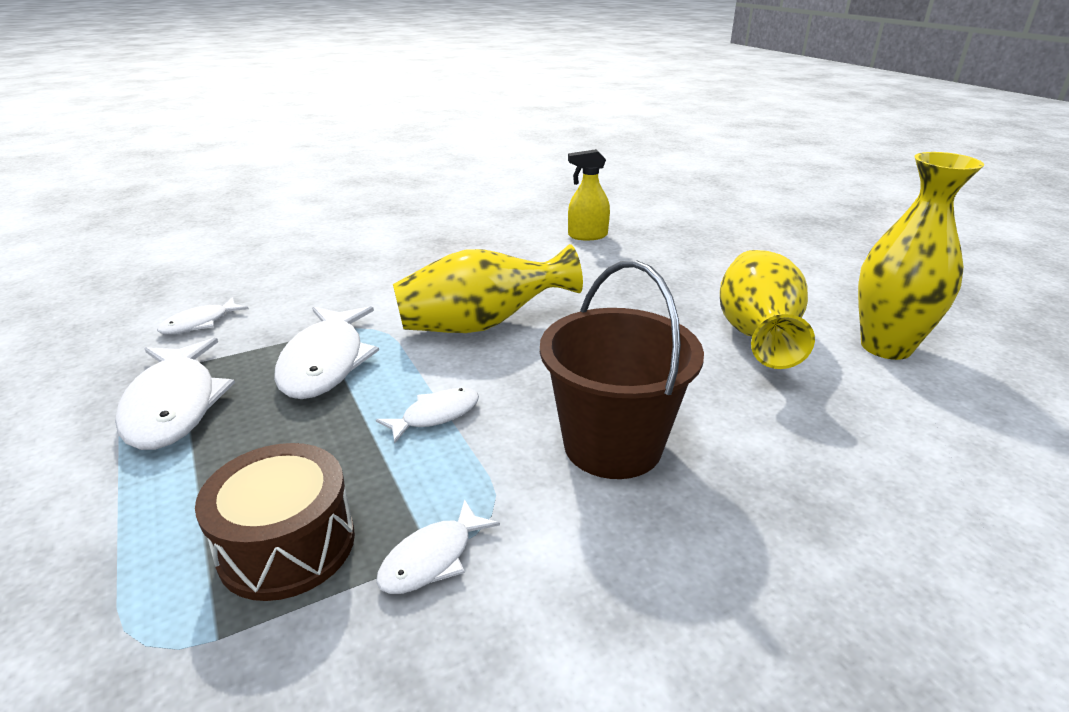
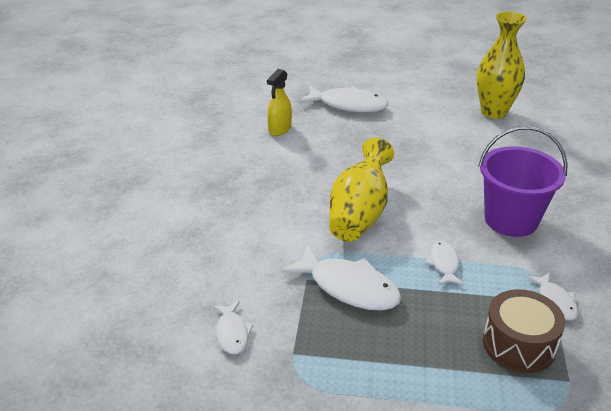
camera: 55 degrees left, 5 degrees up
white fish [115,338,235,450] -> white fish moved to [299,85,388,113]
brown bucket [540,260,704,479] -> purple bucket [478,126,568,237]
yellow vase [720,250,815,369] -> none

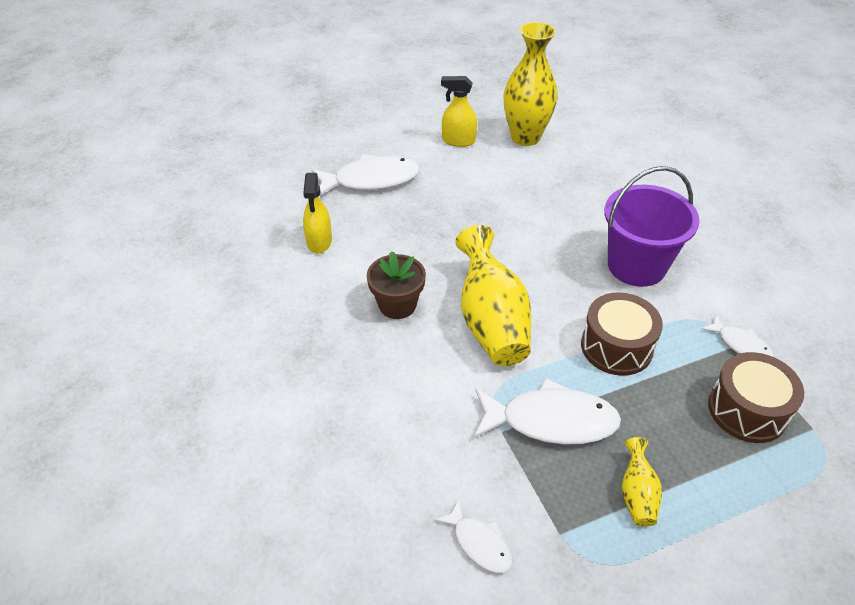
camera: 30 degrees left, 10 degrees up
white fish [425,240,464,285] -> brown drum [581,292,663,376]
none -> brown flower pot [367,251,426,319]
none -> yellow spray bottle [441,76,477,147]
none -> yellow vase [622,437,662,527]

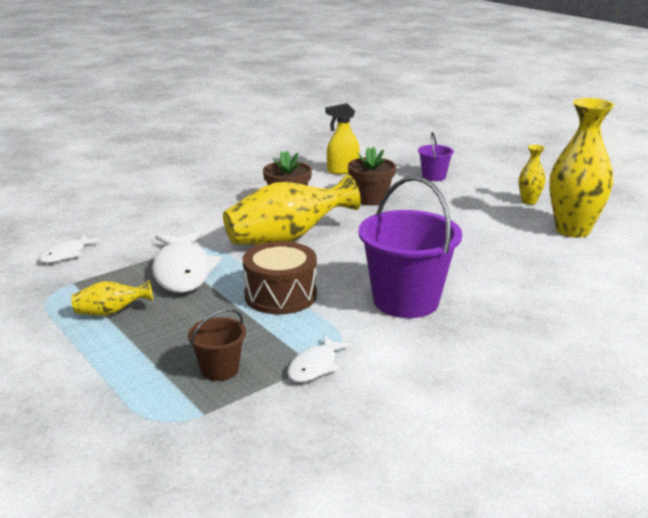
camera: 75 degrees right, 20 degrees down
white fish [311,154,420,197] -> purple bucket [418,132,454,181]
yellow spray bottle [441,76,477,147] -> yellow vase [519,145,546,205]
brown drum [708,352,804,443] -> brown bucket [188,309,246,381]
none -> brown flower pot [348,147,396,206]

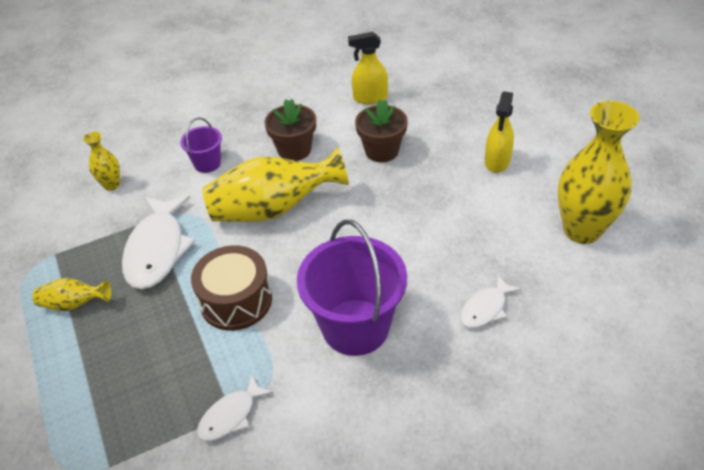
camera: 15 degrees right, 20 degrees up
white fish [39,234,101,263] -> white fish moved to [460,275,521,328]
brown bucket [188,309,246,381] -> none
purple bucket [418,132,454,181] -> purple bucket moved to [180,118,222,173]
yellow vase [519,145,546,205] -> yellow vase moved to [83,131,120,191]
none -> yellow spray bottle [485,91,514,173]

